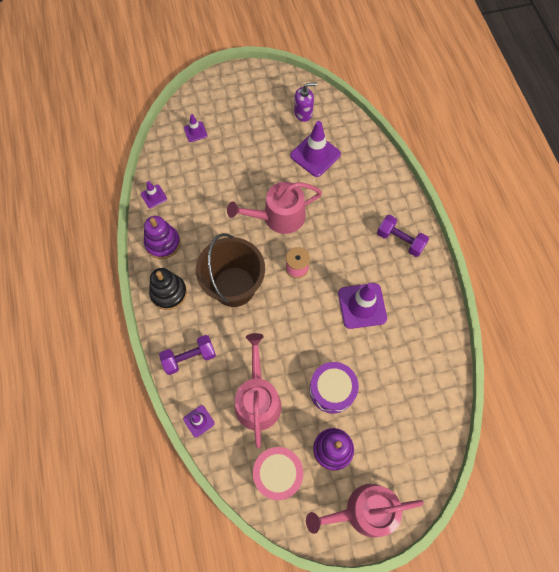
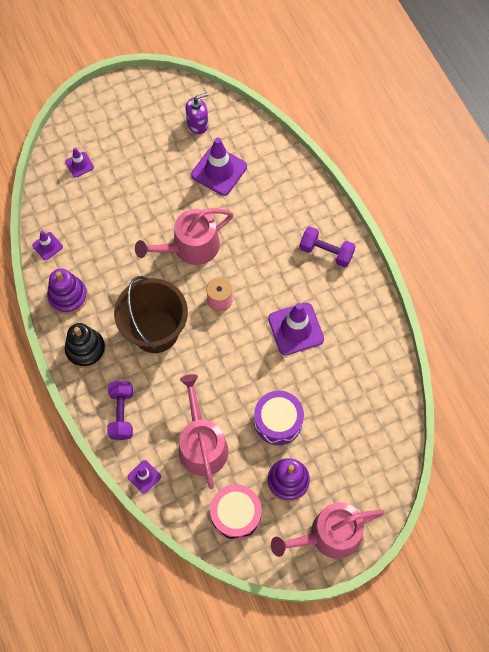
camera: 10 degrees left, 0 degrees up
purple dumbbell [159,335,216,375] -> purple dumbbell turned 60 degrees counterclockwise [107,380,133,440]

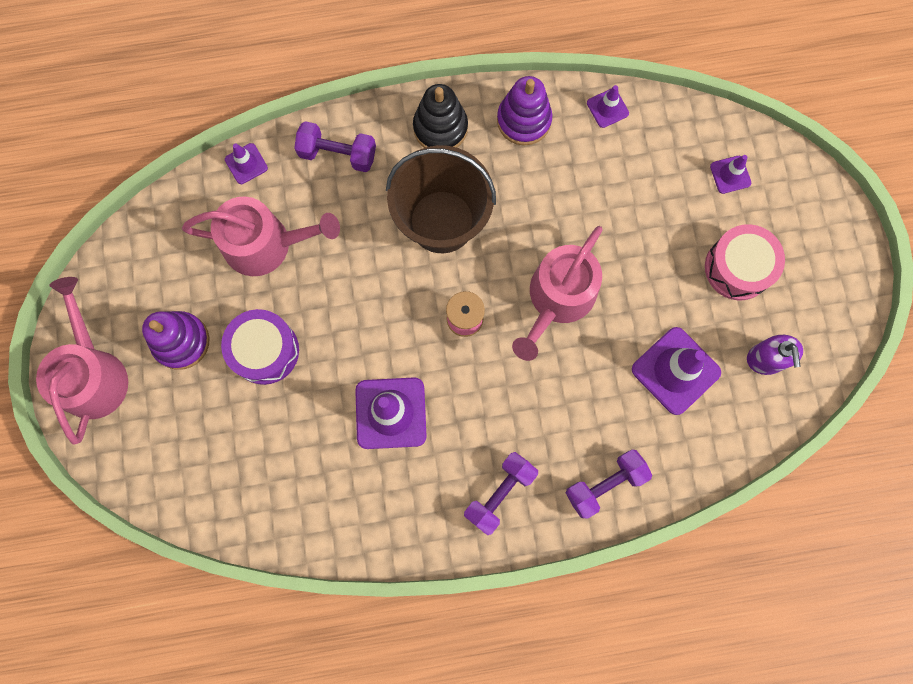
camera: 105 degrees right, 10 degrees up
pink watering can [135,208,233,265] -> pink watering can turned 135 degrees counterclockwise [512,226,603,361]
pink drum [210,484,262,541] -> pink drum moved to [705,224,785,300]
none -> purple dumbbell [566,450,652,518]

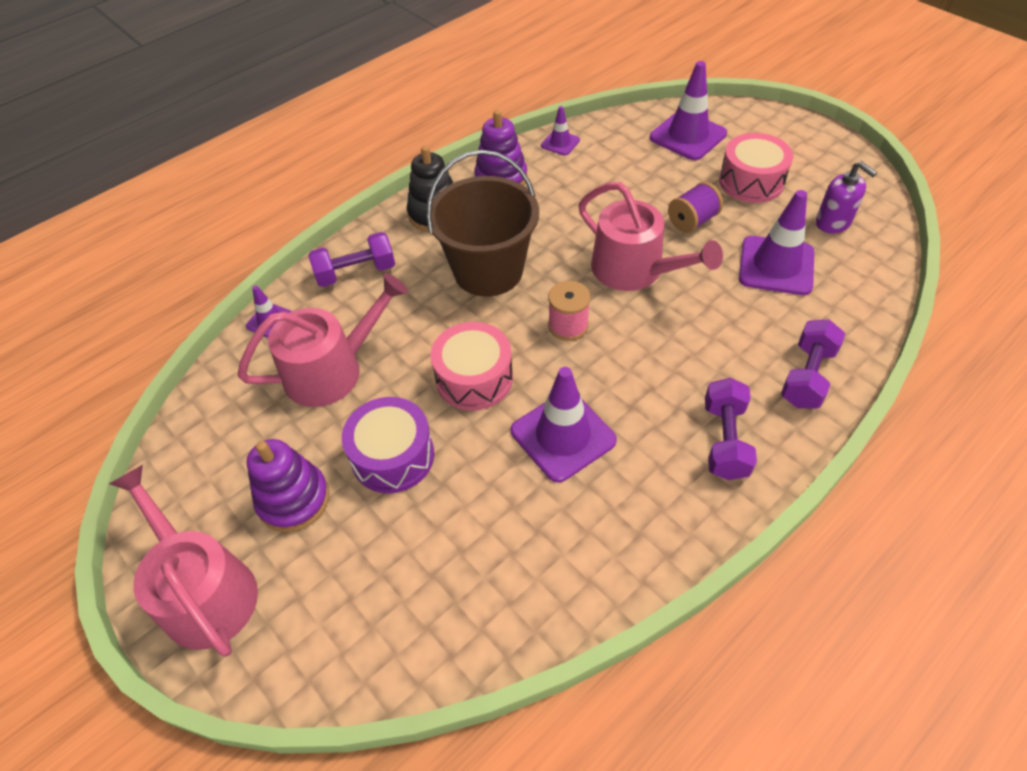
camera: 30 degrees left, 25 degrees down
pink watering can [512,226,603,361] -> pink watering can turned 45 degrees counterclockwise [578,182,723,291]
purple traffic cone [710,155,751,194] -> purple traffic cone [649,61,727,160], size x1.91
none -> pink drum [431,322,513,411]
none -> purple spool [668,182,723,233]

